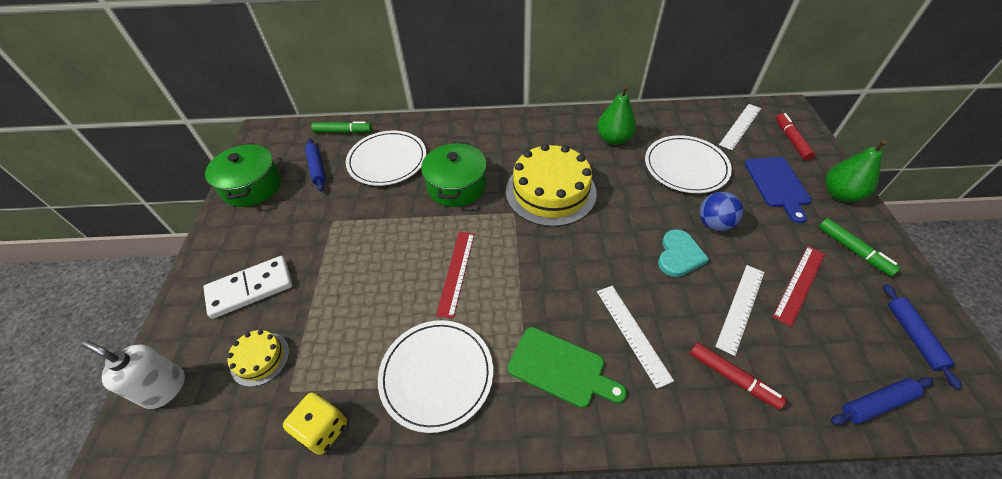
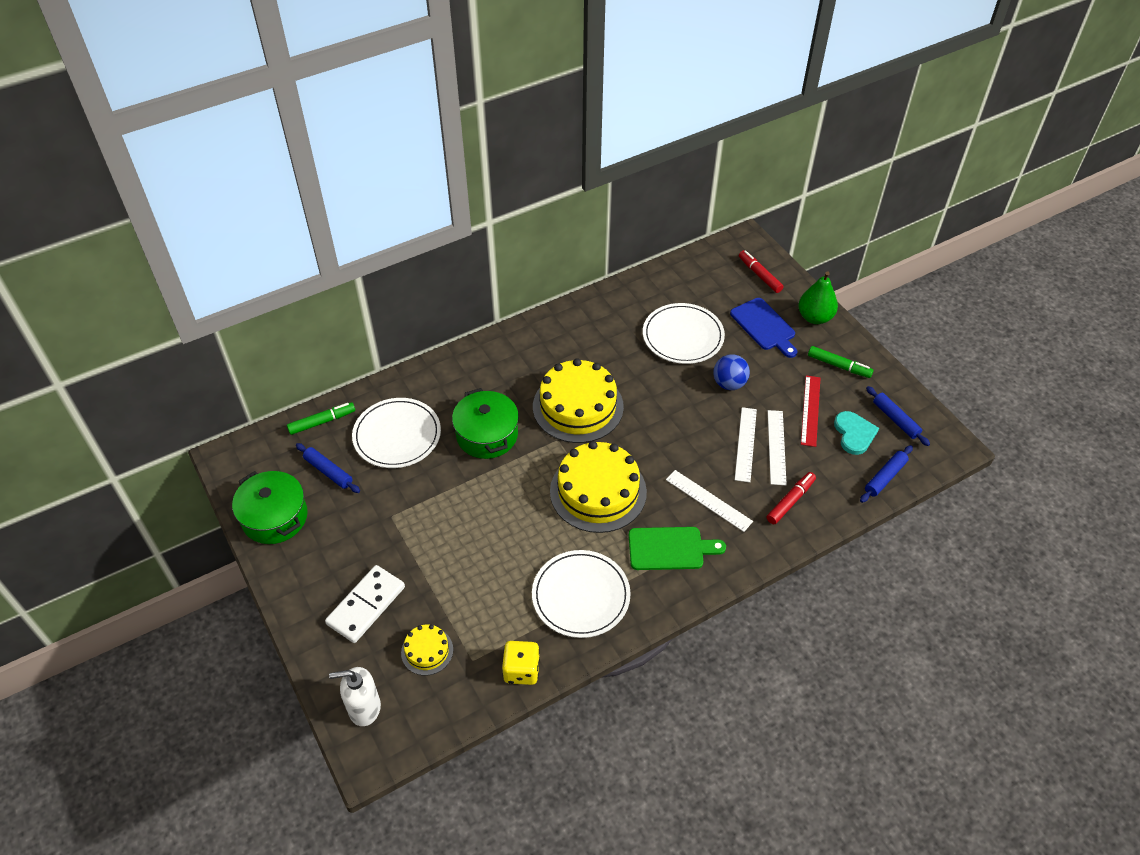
camera: 30 degrees left, 0 degrees up
red ruler [436,232,475,318] -> none
green pear [597,85,636,145] -> none
turquoise heart [658,229,709,277] -> turquoise heart moved to [834,411,879,455]
red marker [690,342,786,410] -> red marker turned 60 degrees counterclockwise [767,472,816,524]
white ruler [719,104,761,150] -> white ruler moved to [735,407,757,482]
none -> yellow cake [550,441,647,533]

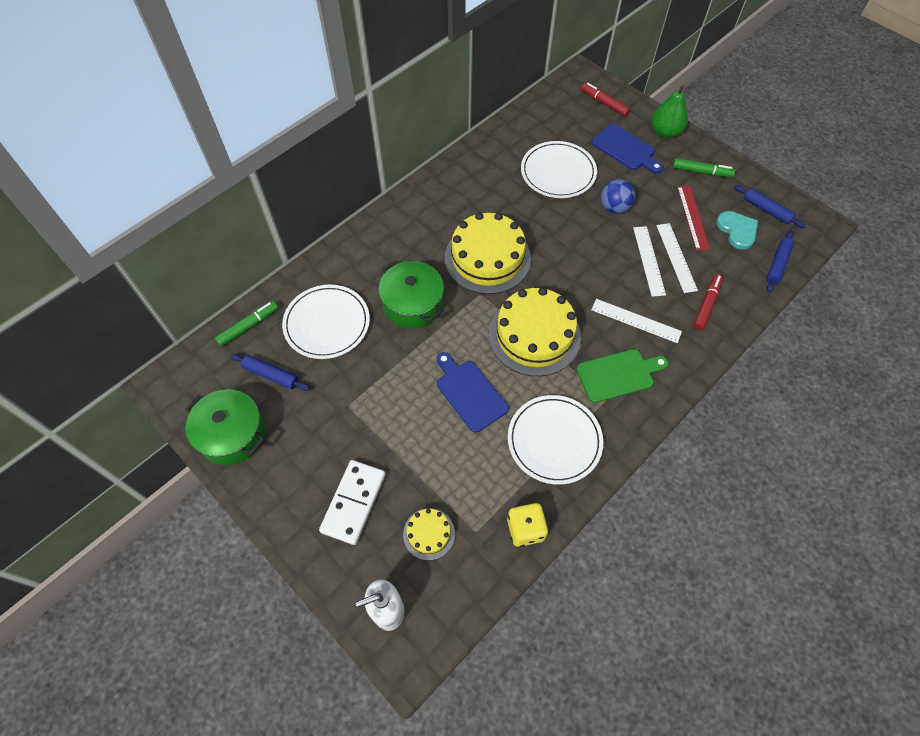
camera: 15 degrees left, 10 degrees up
none -> blue cutting board [436,352,509,433]

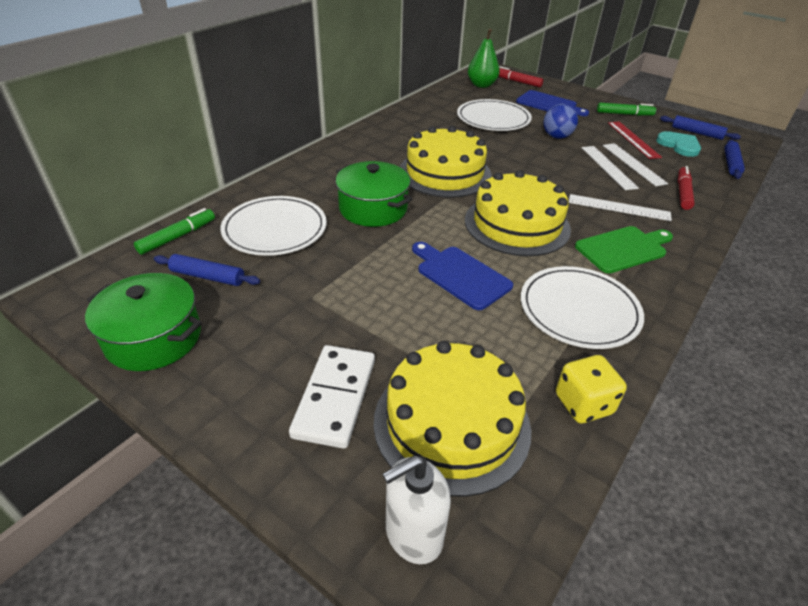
camera: 10 degrees left, 20 degrees down
yellow cake [403,508,455,560] -> yellow cake [374,341,531,497], size x2.06
green pear [651,84,688,138] -> green pear moved to [468,29,500,88]

